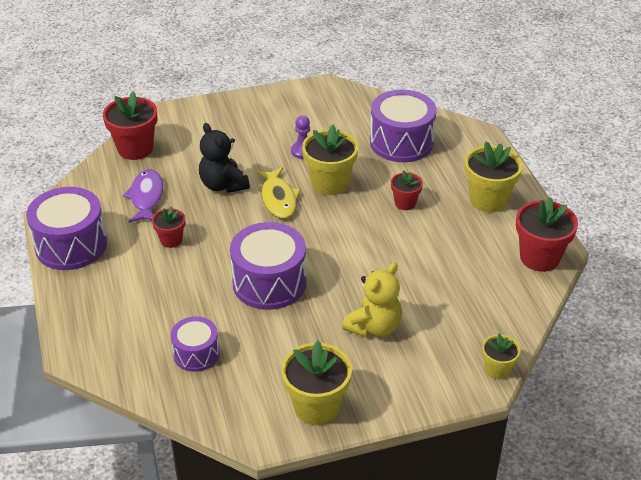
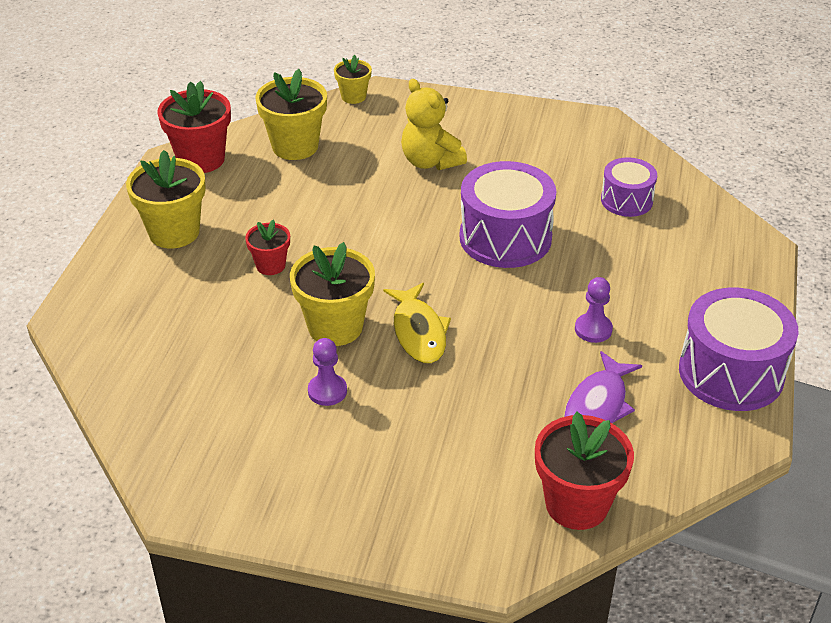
camera: 150 degrees left, 0 degrees up
red flower pot [152,207,186,248] -> purple pawn [575,277,613,343]
black teddy bear [199,123,250,193] -> none
yellow fish [256,167,301,219] -> yellow fish turned 150 degrees clockwise [383,283,451,364]
yellow flower pot [281,340,352,425] -> yellow flower pot moved to [255,69,327,160]
yellow teddy bear [342,262,402,337] -> yellow teddy bear turned 105 degrees counterclockwise [401,79,467,170]
purple drum [370,90,436,162] -> none

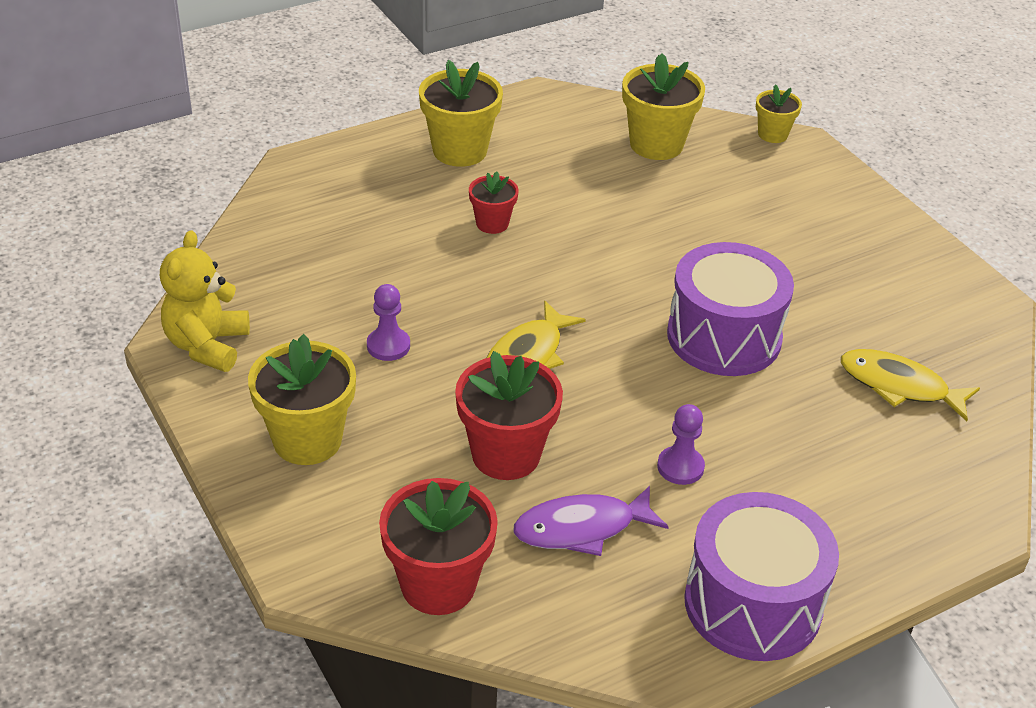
camera: 45 degrees right, 0 degrees up
red flower pot [157,81,231,173] -> red flower pot moved to [455,351,563,480]
yellow flower pot [290,242,375,346] -> yellow flower pot moved to [248,334,356,465]
yellow teddy bear [401,79,467,170] -> yellow teddy bear moved to [160,230,250,372]
purple drum [601,157,657,217] -> yellow fish [841,349,980,421]

